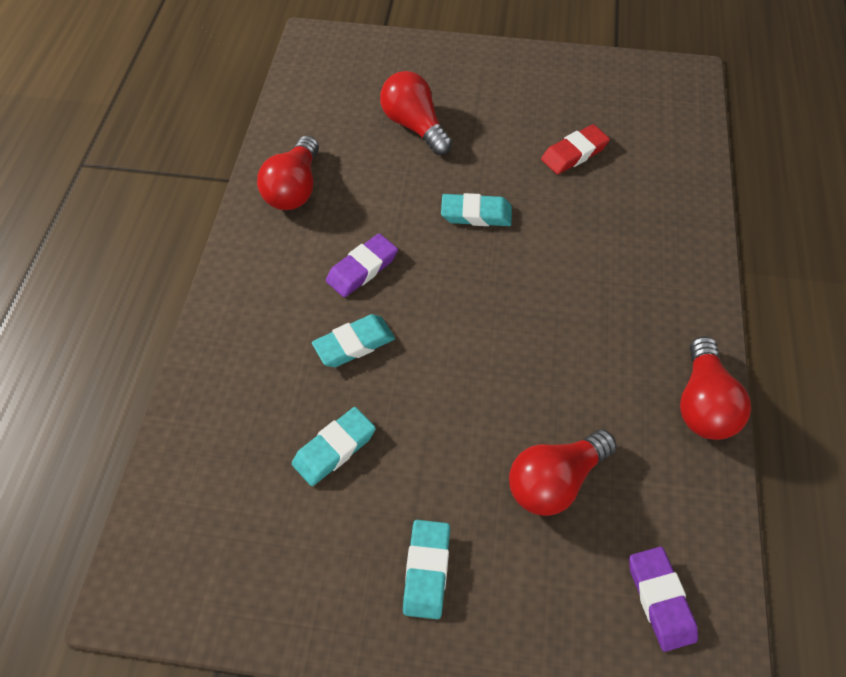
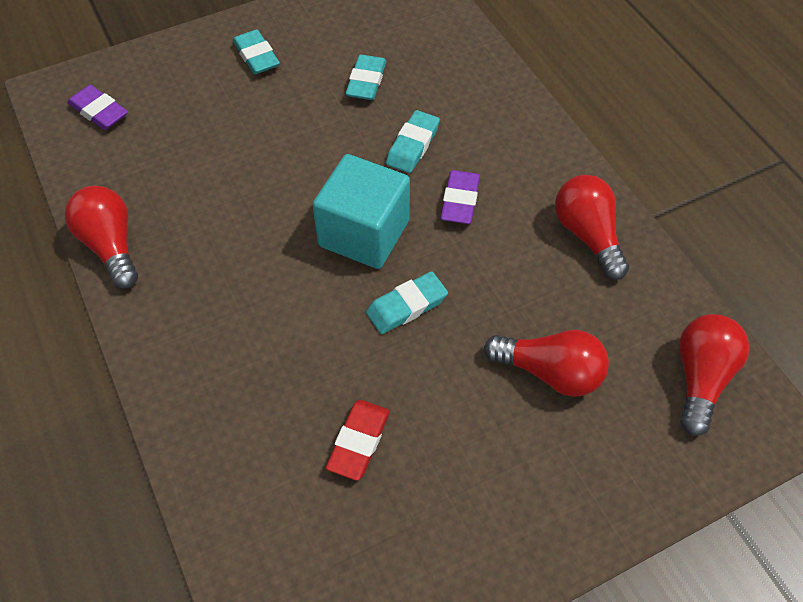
camera: 145 degrees right, 0 degrees up
red light bulb [509,430,617,516] -> red light bulb moved to [679,314,749,436]
none -> turquoise cube [312,154,410,269]

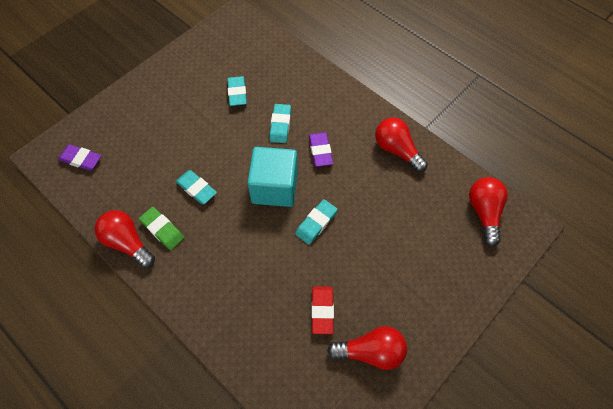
camera: 20 degrees left, 5 degrees up
turquoise eraser [233,29,280,74] -> turquoise eraser moved to [176,170,217,204]
red light bulb [484,330,609,397] -> red light bulb moved to [327,326,407,370]
none -> green eraser [139,207,184,250]

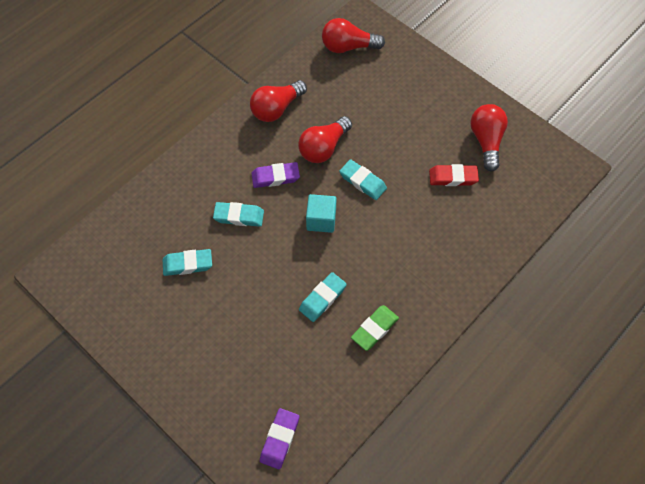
camera: 90 degrees left, 0 degrees up
red light bulb [95,210,155,268] -> red light bulb moved to [298,116,352,163]
turquoise cube [247,147,298,207] -> turquoise cube [306,194,336,233], size x0.60

